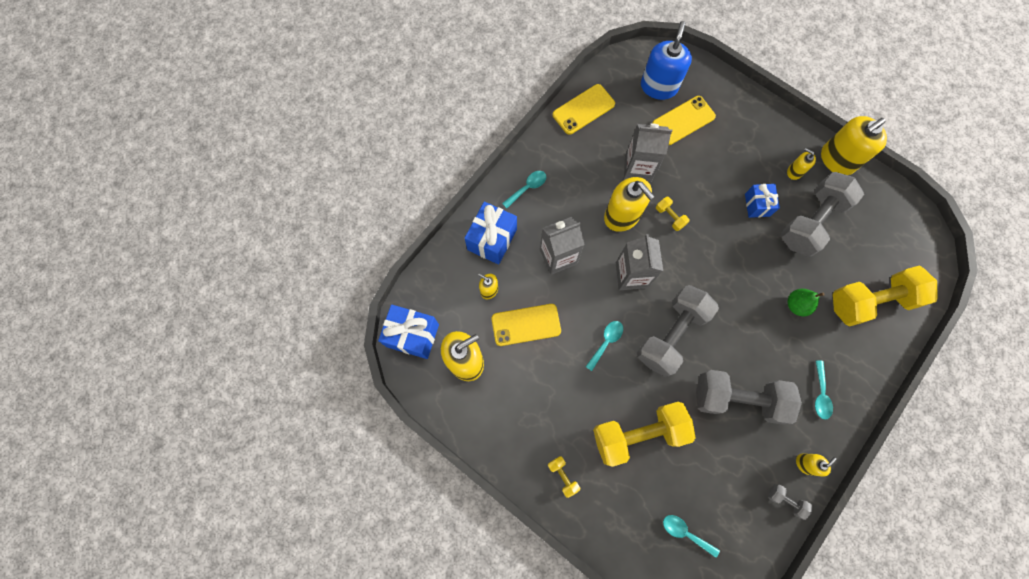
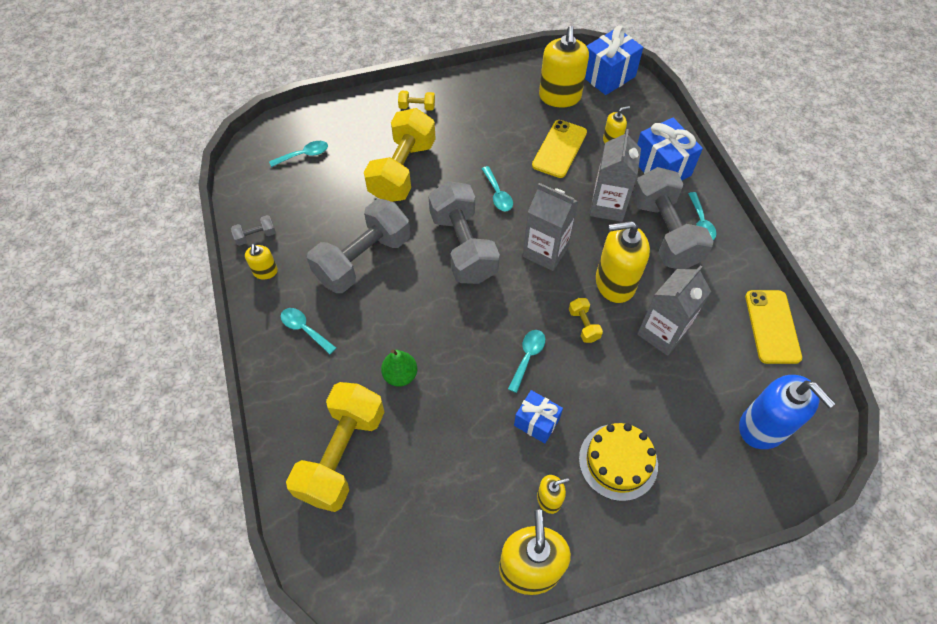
camera: 125 degrees right, 15 degrees down
yellow phone [653,96,716,145] -> none
yellow dumbbell [656,197,689,231] -> yellow dumbbell turned 75 degrees clockwise [569,298,603,343]
grey dumbbell [781,172,864,257] -> grey dumbbell moved to [632,167,714,269]
none -> turquoise spoon [508,330,545,393]
none -> yellow cake [579,423,658,501]

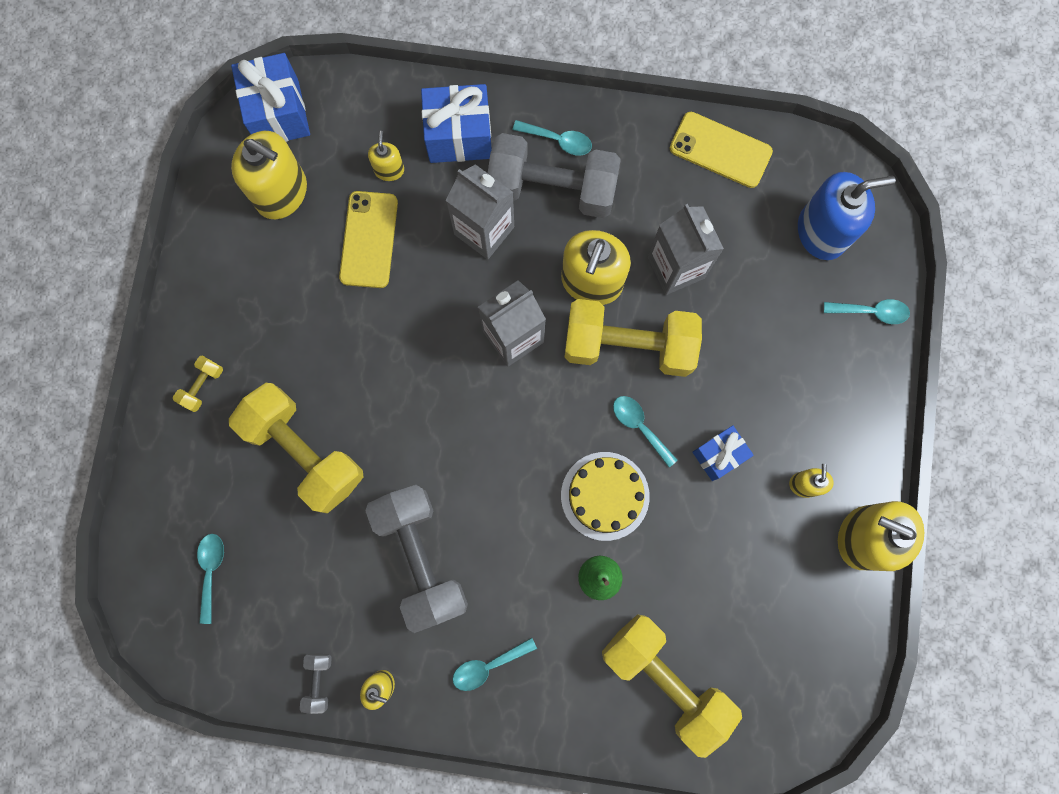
camera: 65 degrees left, 20 degrees up
grey dumbbell [428,181,500,284] -> none
turquoise spoon [482,166,513,211] -> turquoise spoon moved to [824,299,910,324]
yellow phone [532,120,587,178] -> yellow phone turned 45 degrees clockwise [339,191,398,288]
yellow dumbbell [569,298,603,343] -> yellow dumbbell [564,299,702,377], size x2.43
yellow cake [579,423,658,501] -> yellow cake moved to [561,452,650,541]

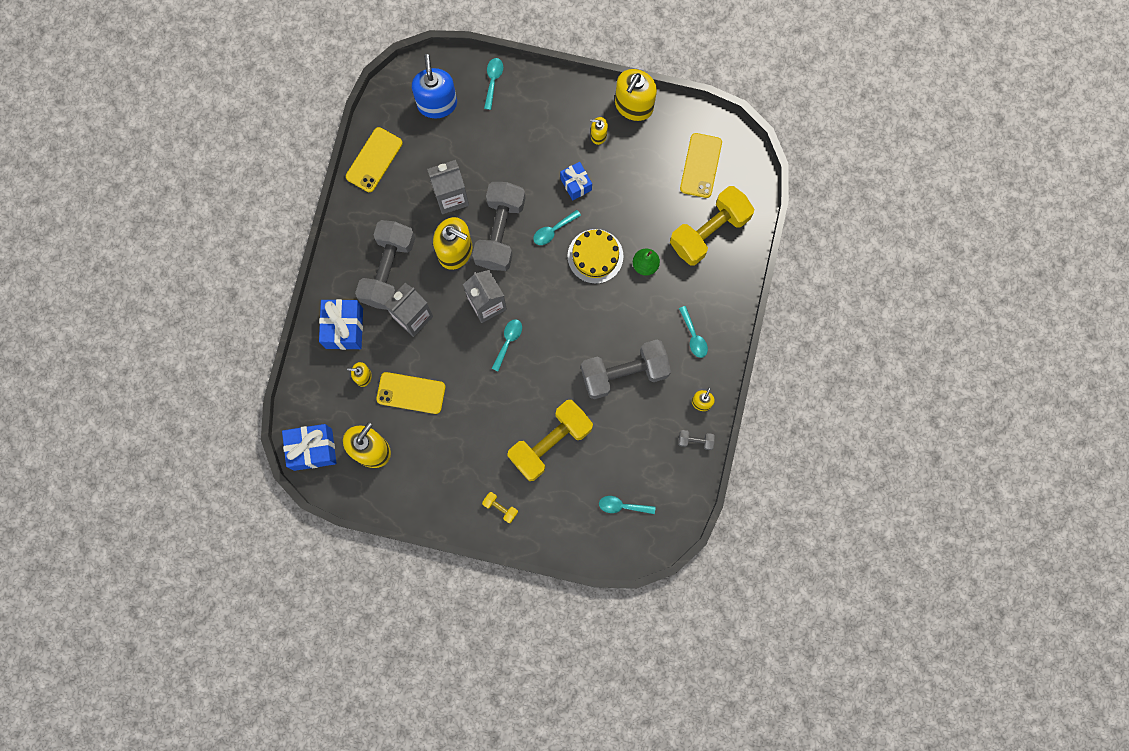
camera: 85 degrees left, 0 degrees up
turquoise spoon [513,120,592,155] -> turquoise spoon moved to [491,319,522,371]
yellow dumbbell [564,299,702,377] -> grey dumbbell [472,182,525,271]
none -> yellow phone [680,133,722,198]

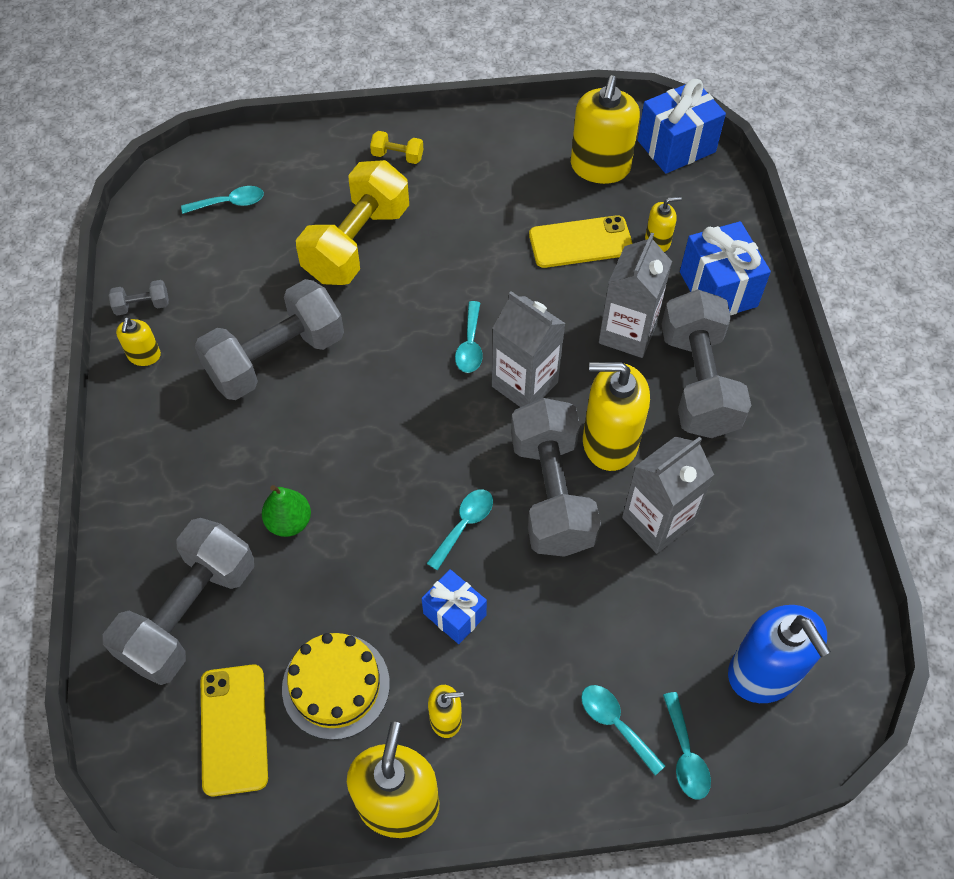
camera: 160 degrees right, 20 degrees down
yellow phone [346,127,403,192] -> none
yellow cake [567,229,623,284] -> yellow cake moved to [282,633,390,740]
yellow dumbbell [670,186,754,265] -> grey dumbbell [103,518,254,685]
turquoise spoon [679,306,708,358] -> turquoise spoon moved to [581,685,665,775]

